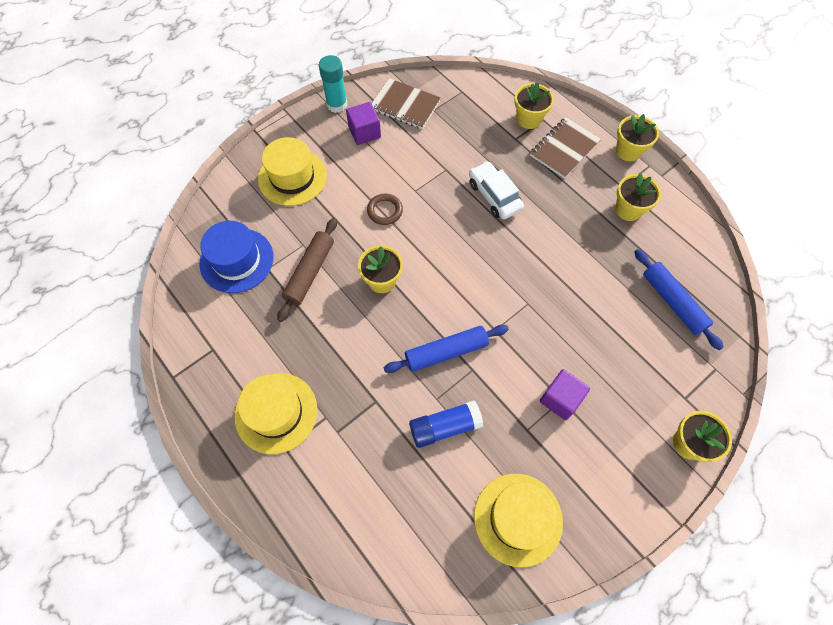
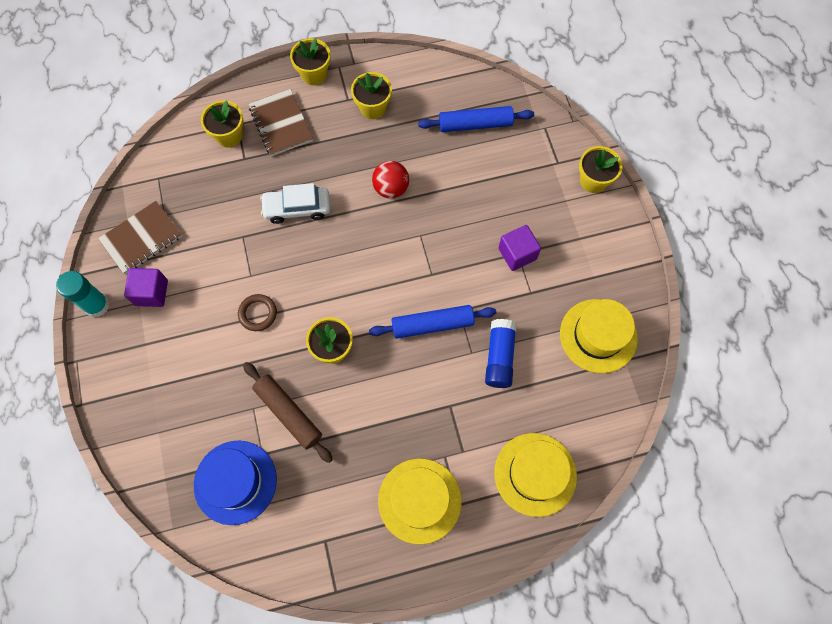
camera: 65 degrees left, 5 degrees up
yellow hat [258,137,327,206] -> yellow hat moved to [494,433,577,517]
blue rolling pin [384,325,509,373] -> blue rolling pin turned 75 degrees clockwise [369,305,496,339]
none -> red ball [372,161,409,198]

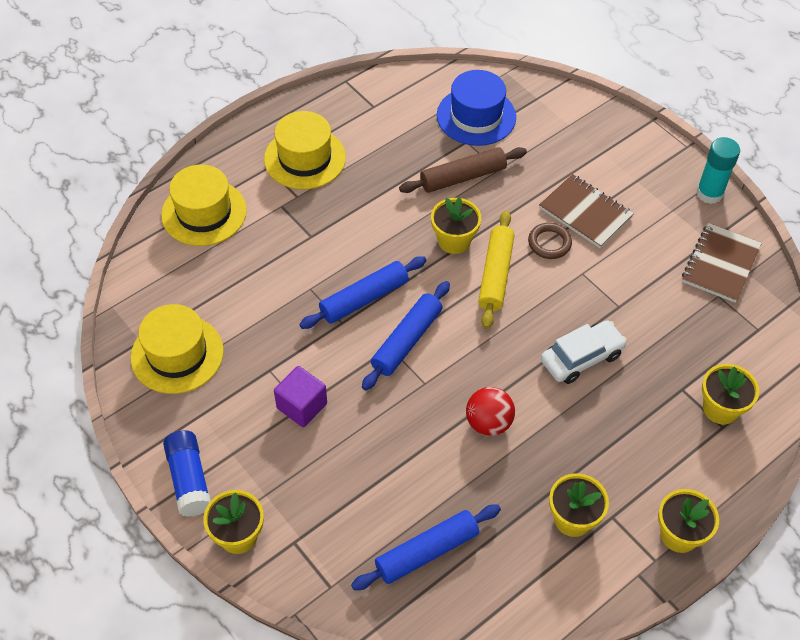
camera: 155 degrees right, 15 degrees down
purple cube [124,268,168,307] -> none
brown rolling pin [243,362,333,463] -> brown rolling pin turned 45 degrees counterclockwise [399,147,527,193]
brown notebook [249,89,313,156] -> brown notebook moved to [539,174,634,248]
blue glue stick [485,319,517,388] -> blue glue stick moved to [163,430,211,517]
none -> blue rolling pin [362,281,450,390]
none -> yellow rolling pin [478,210,515,329]

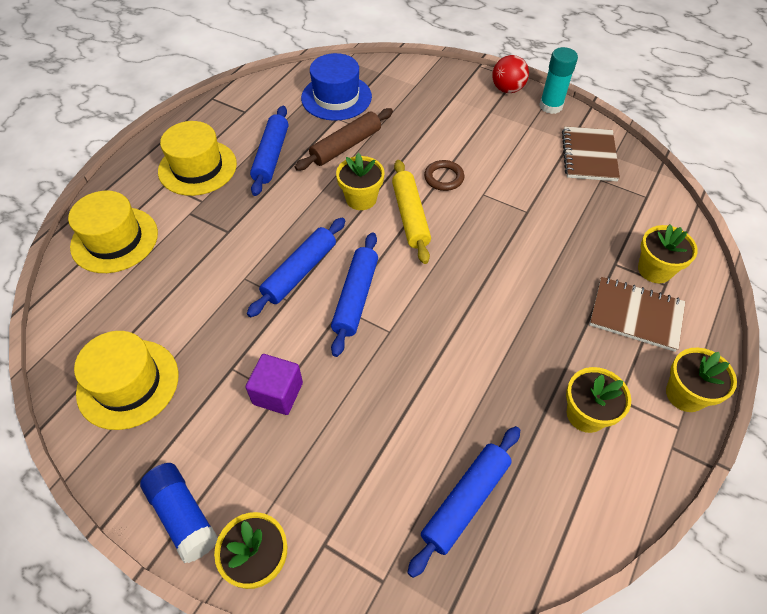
camera: 20 degrees left, 0 degrees up
red ball [466,387,515,436] -> red ball moved to [492,55,529,93]
brown notebook [539,174,634,248] -> brown notebook moved to [589,277,685,352]
white car [541,320,627,384] -> none
none -> blue rolling pin [250,106,288,196]

